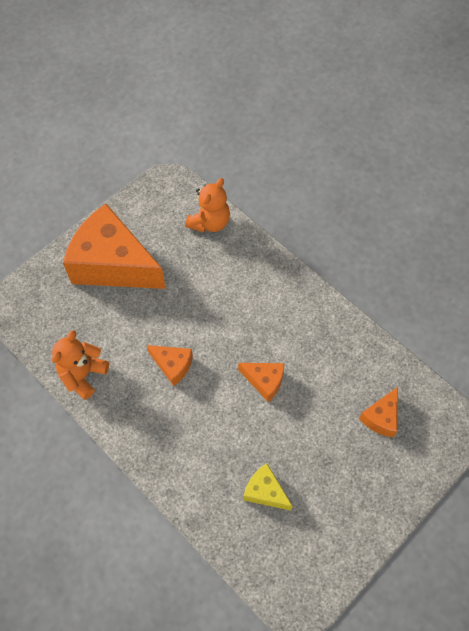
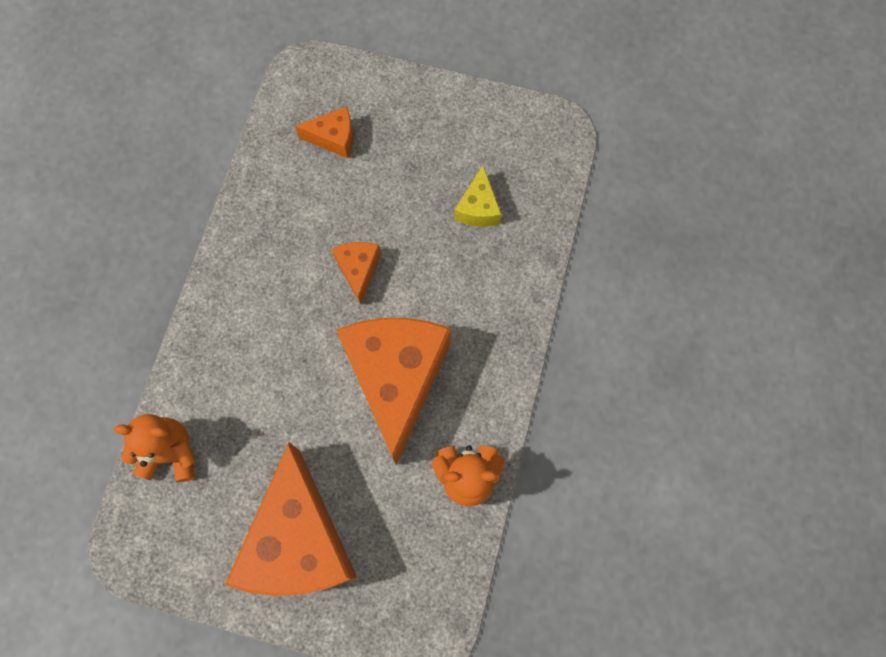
camera: 120 degrees left, 10 degrees up
orange cheese [147,345,193,386] -> orange cheese [336,318,451,465], size x2.24

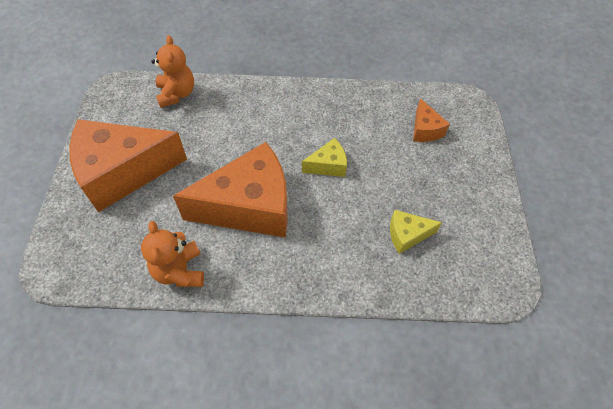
camera: 75 degrees right, 15 degrees down
orange cheese [332,242,381,305] -> yellow cheese [302,138,347,177]

